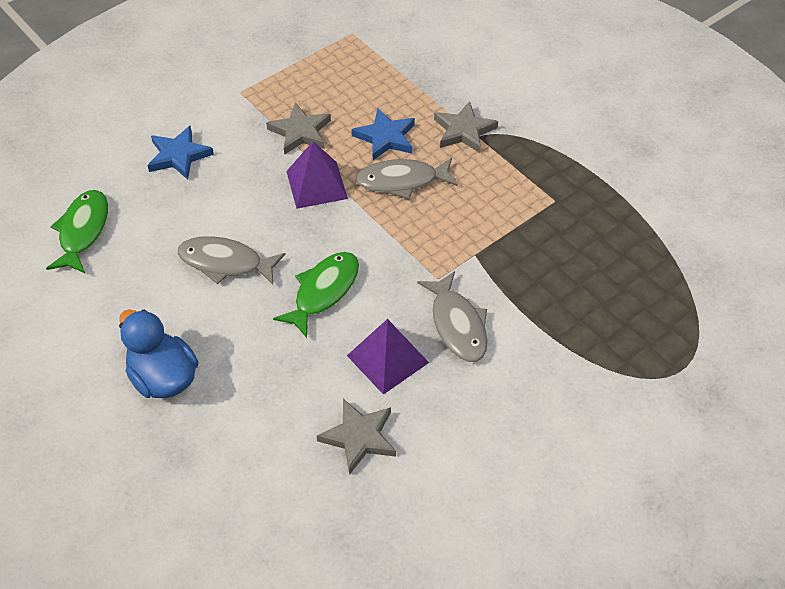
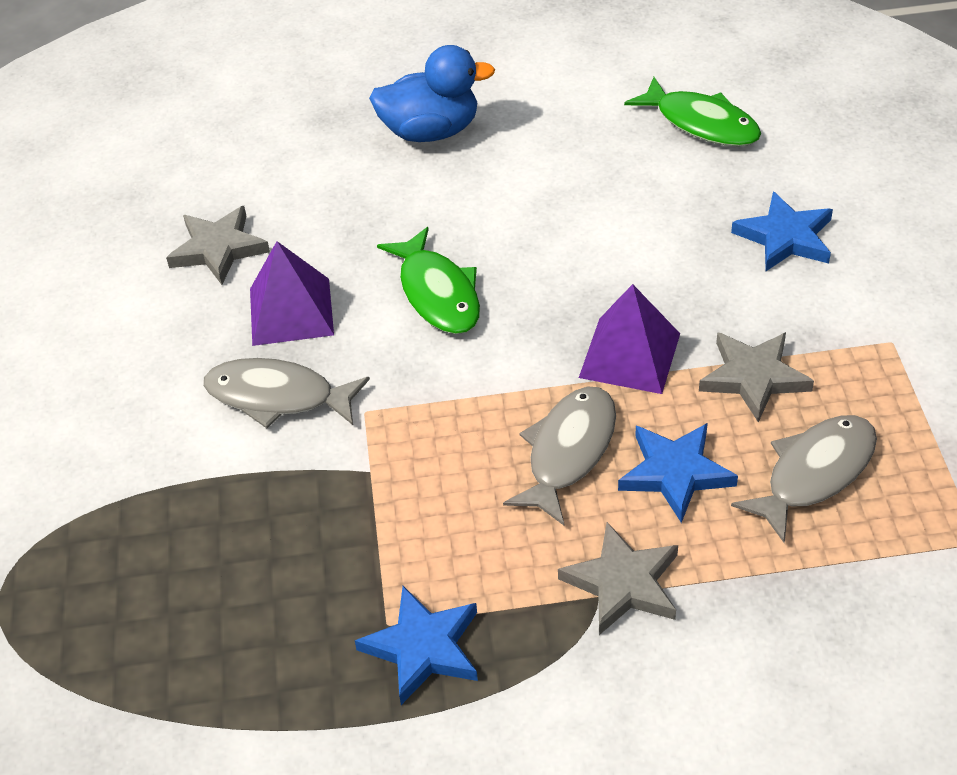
camera: 125 degrees right, 5 degrees down
grey fish [177,236,285,284] -> grey fish moved to [731,415,877,543]
none -> blue star [355,586,478,705]

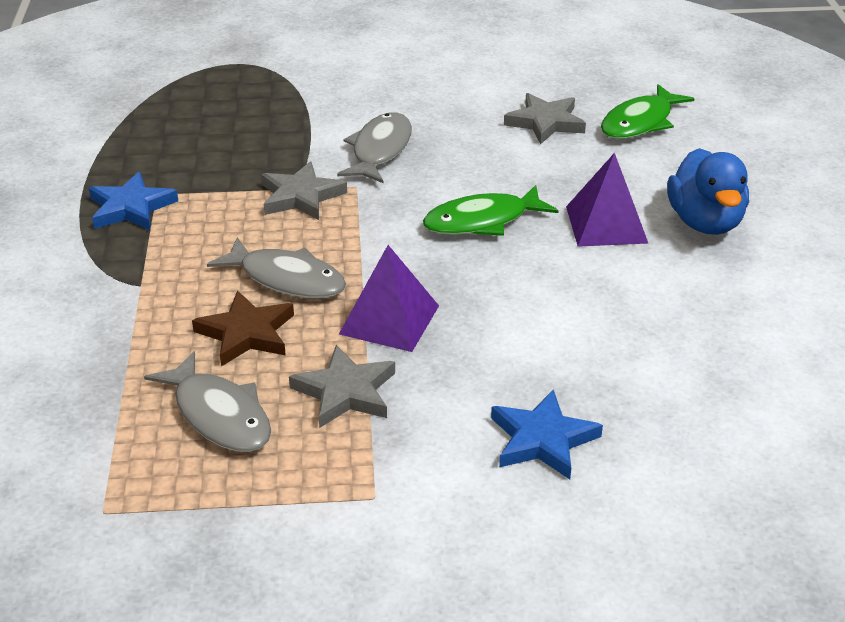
camera: 90 degrees right, 10 degrees down
purple pyramid [250,241,334,346] -> purple pyramid moved to [566,153,649,247]
grey star [558,522,678,635] -> grey star moved to [261,161,347,220]
blue star [618,423,738,523] -> brown star [192,290,294,367]
green fish [624,77,761,146] -> green fish moved to [601,84,695,139]

